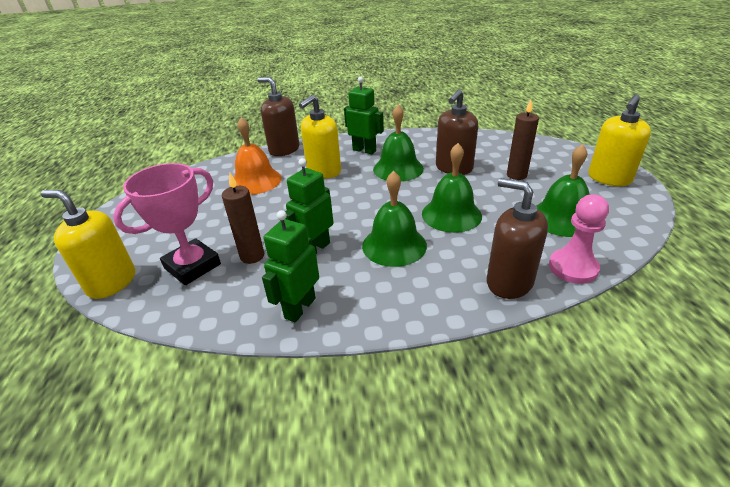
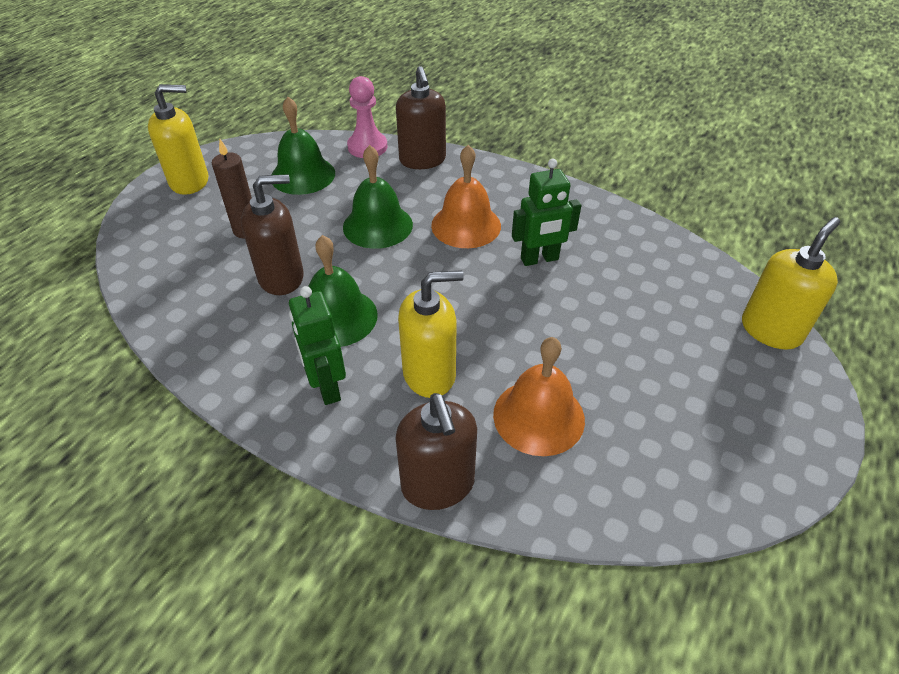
camera: 145 degrees left, 10 degrees up
yellow soap dispenser [41,190,135,299] -> yellow soap dispenser turned 105 degrees counterclockwise [742,217,840,350]
pink trophy [113,163,221,285] -> none
brown candle [222,173,264,264] -> none
green robot [262,210,319,322] -> none
green bell [362,171,427,267] -> orange bell [431,145,501,248]

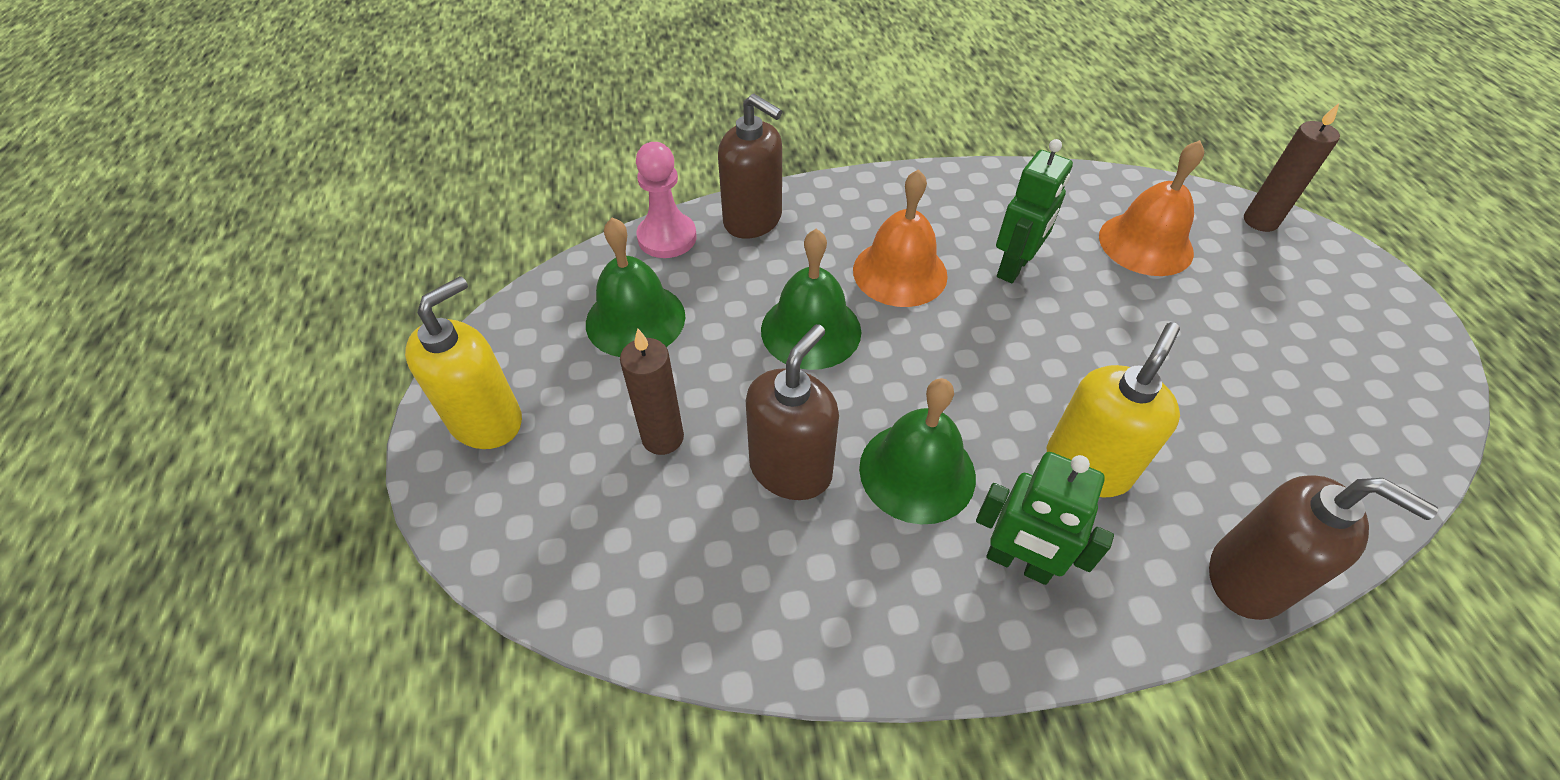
camera: 40 degrees left, 5 degrees up
orange bell [493,337,585,456] -> orange bell moved to [1099,140,1204,276]
yellow soap dispenser [742,217,840,350] -> brown candle [1244,103,1340,232]

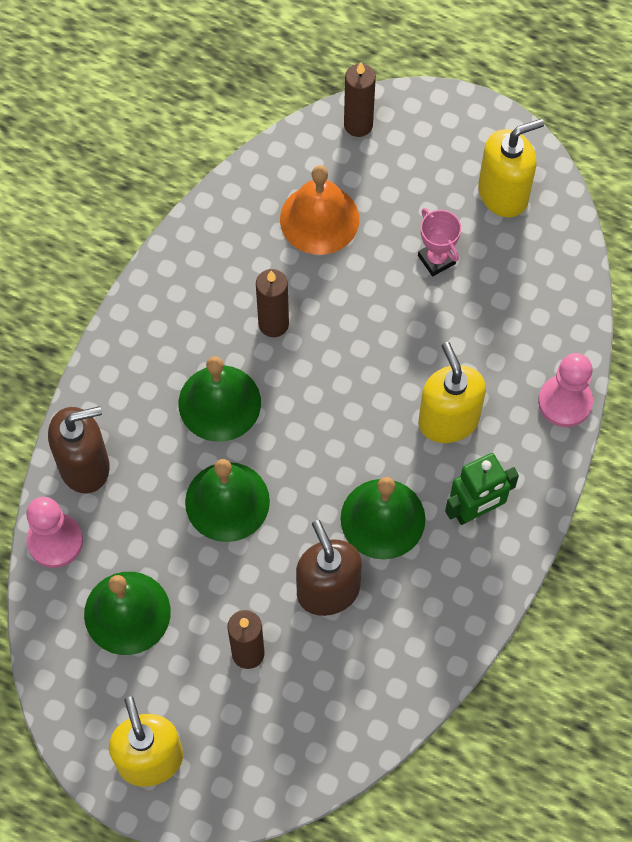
camera: 55 degrees left, 15 degrees up
orange bell [853,169,948,307] -> green bell [179,356,261,442]
green robot [996,139,1073,283] -> brown candle [256,269,289,337]
brown soap dispenser [1209,475,1438,620] -> pink pawn [538,353,593,427]
none -> pink trophy [418,208,461,276]
none -> yellow soap dispenser [478,119,544,217]

